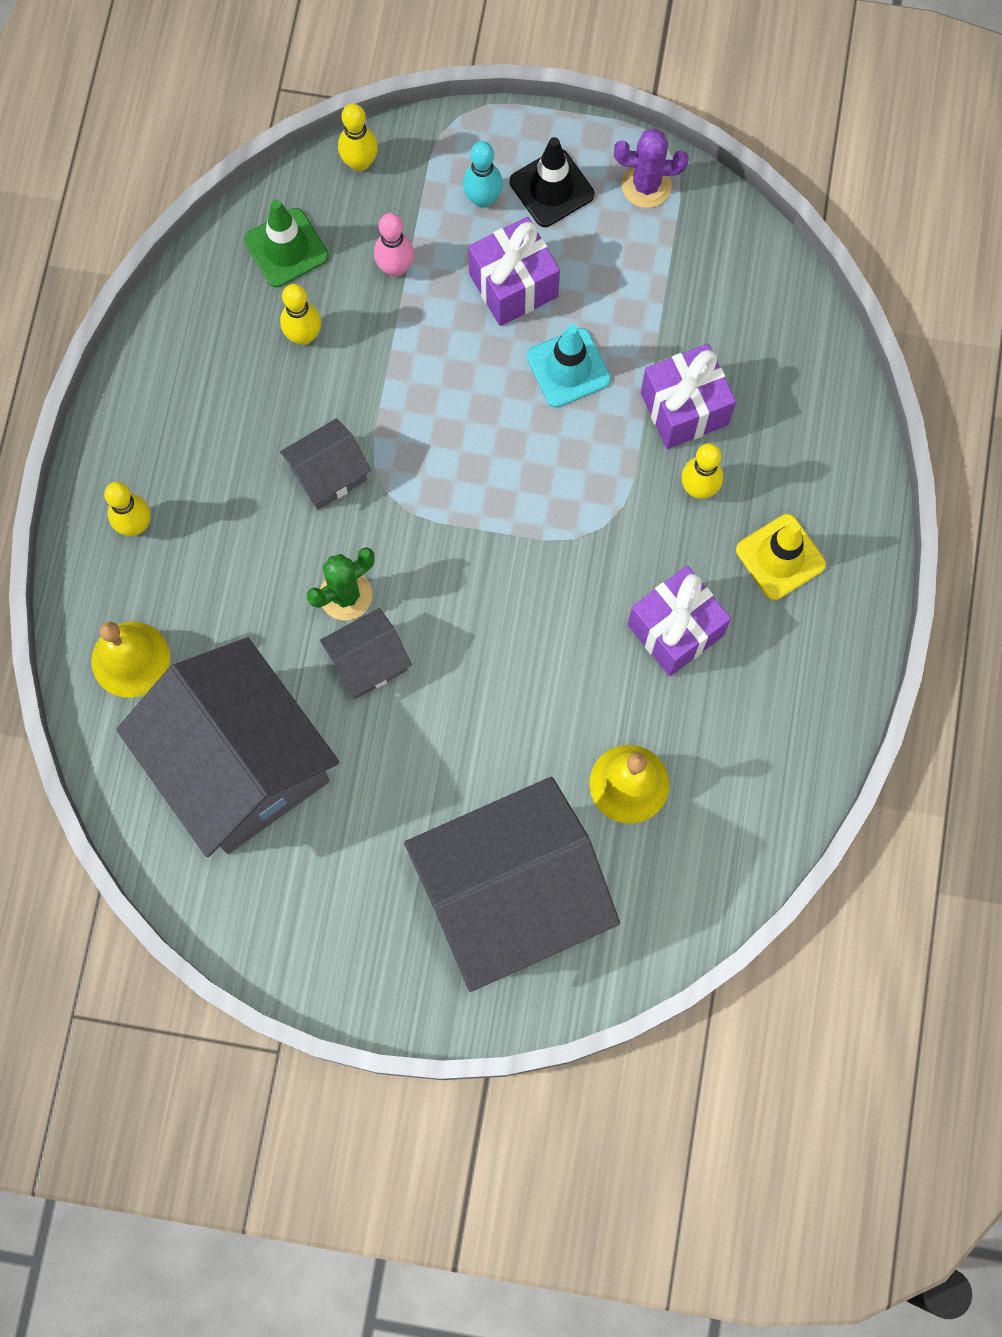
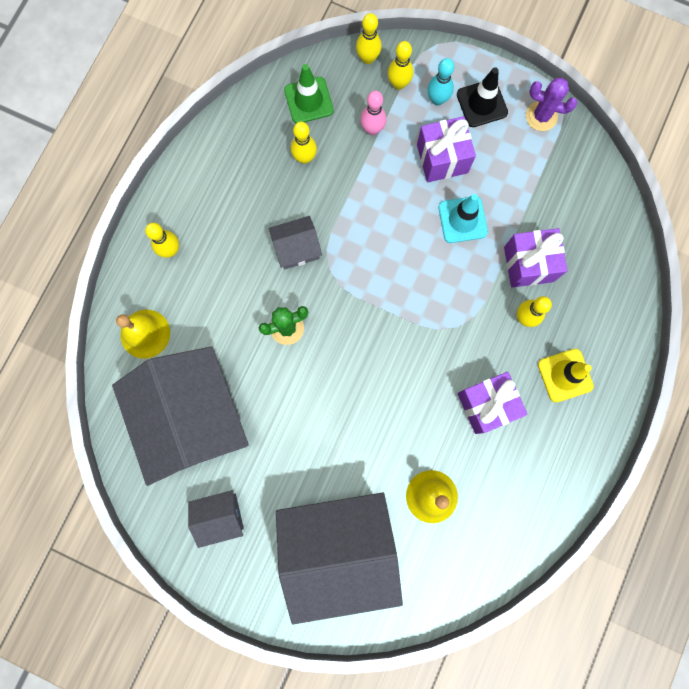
camera: 15 degrees right, 5 degrees up
grey house [320,608,412,699] -> grey house moved to [188,490,244,548]
none -> yellow bowling pin [388,41,413,90]

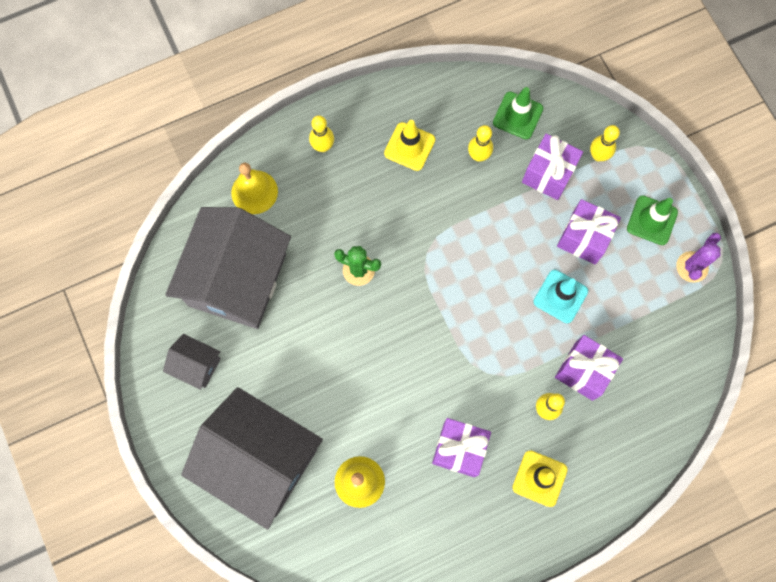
camera: 40 degrees right, 5 degrees down
grey house [269,216,322,270] -> none
yellow bowling pin [356,13,382,64] -> none
pink bowling pin [360,91,386,135] -> purple gift [522,134,583,200]
turquoise bowling pin [428,58,454,106] -> none
black traffic cone [457,67,508,127] -> green traffic cone [627,195,678,245]
purple cactus [526,78,578,131] -> purple cactus turned 60 degrees clockwise [676,233,721,283]
none -> yellow traffic cone [384,120,435,171]

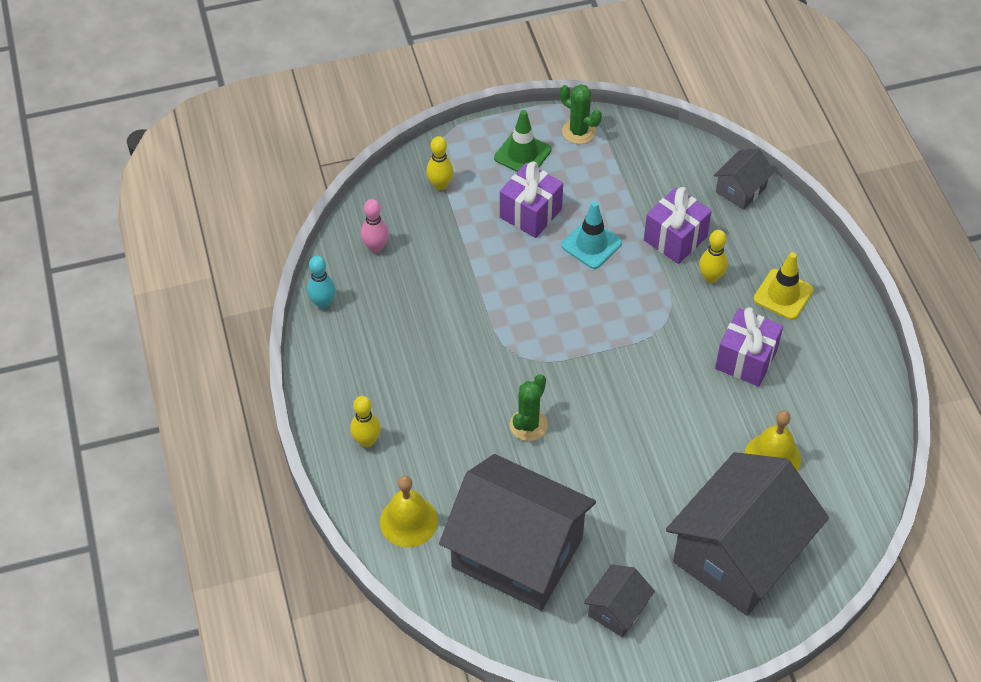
camera: 80 degrees left, 20 degrees down
yellow traffic cone [384,120,435,171] -> none
yellow bowling pin [468,125,493,162] -> none
green traffic cone [493,87,543,139] -> pink bowling pin [361,199,389,253]
purple gift [522,134,583,200] -> none
purple cactus [676,233,721,283] -> green cactus [560,84,602,144]
none -> turquoise bowling pin [307,256,336,309]
none -> grey house [714,148,775,210]

